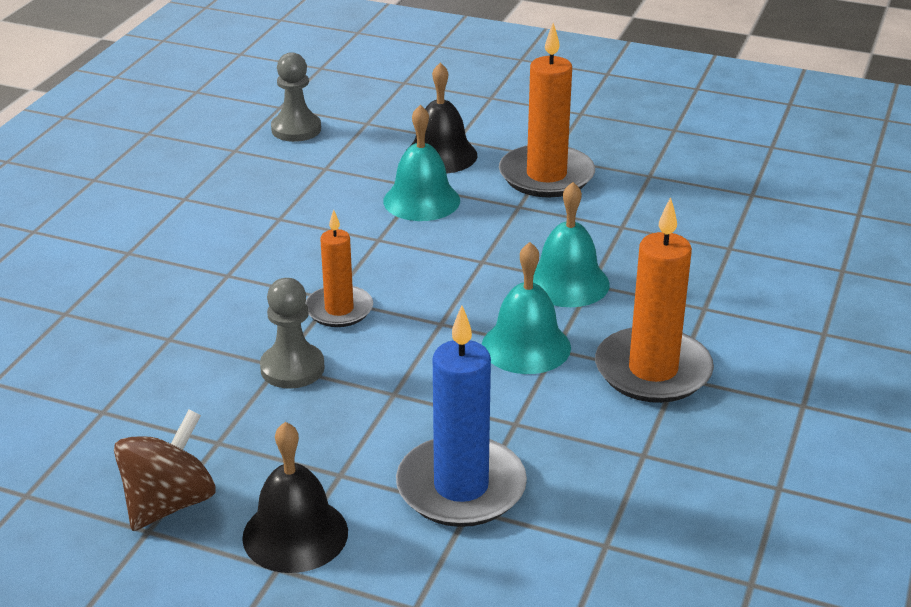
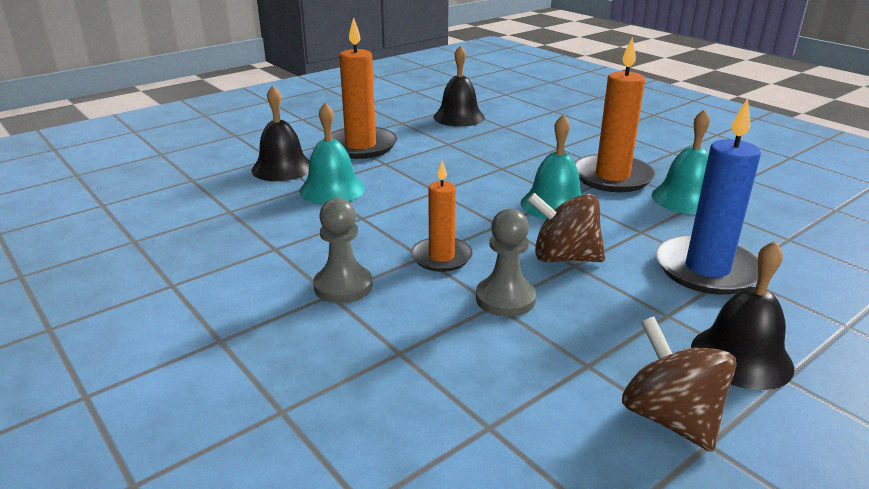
camera: 60 degrees left, 5 degrees down
grey pawn [271,52,321,142] -> grey pawn moved to [313,198,373,303]
turquoise bell [533,182,610,307] -> turquoise bell moved to [651,109,710,214]
none -> black bell [433,45,485,127]
none -> brown spinning top [527,193,605,262]

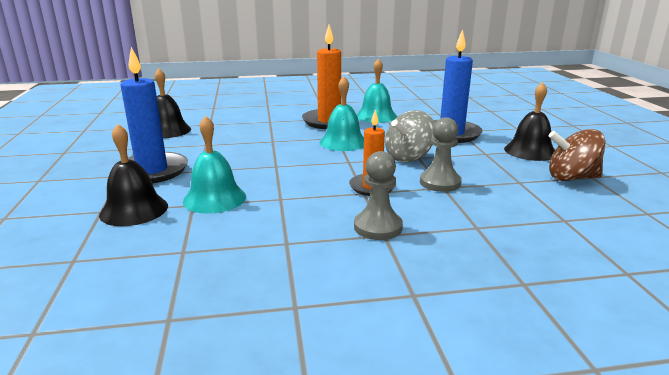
camera: 60 degrees left, 5 degrees down
orange candle [324,17,397,159] -> blue candle [121,47,188,184]
brown spinning top [527,193,605,262] -> grey spinning top [385,110,435,162]

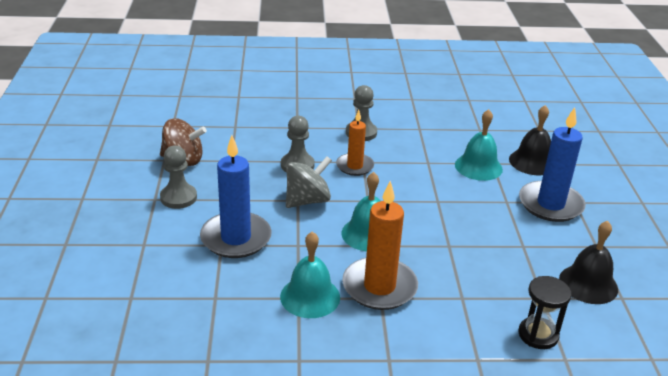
camera: 175 degrees left, 10 degrees up
black bell [504,82,555,161] -> grey pawn [160,145,197,209]
none -> black hourglass [518,276,572,349]

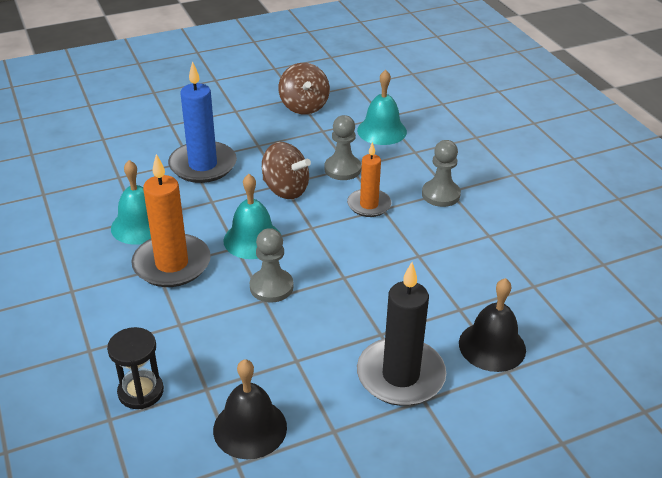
camera: 70 degrees right, 5 degrees up
grey pawn [160,145,197,209] -> grey pawn moved to [250,228,293,303]
grey spinning top [286,156,332,208] -> brown spinning top [262,142,311,199]
turquoise bell [455,109,503,181] -> turquoise bell moved to [357,70,407,145]
blue candle [519,107,586,222] -> black candle [357,262,446,406]

